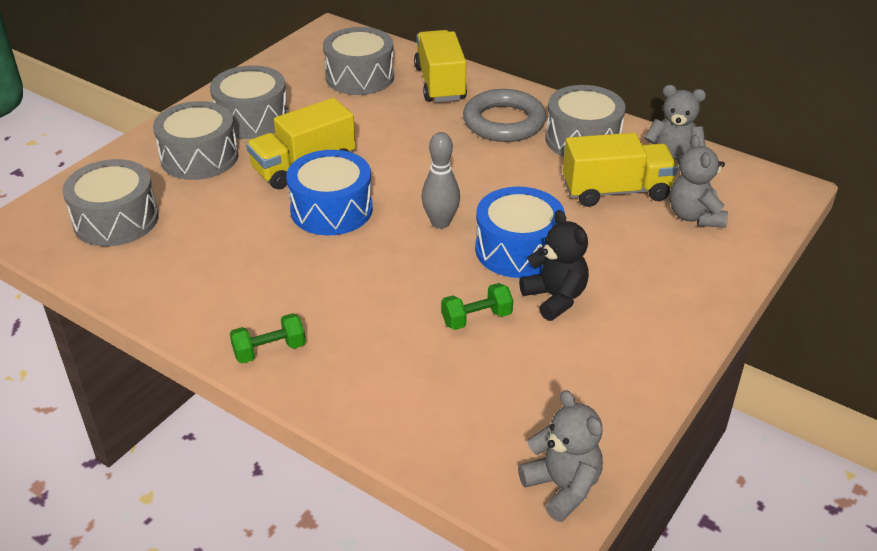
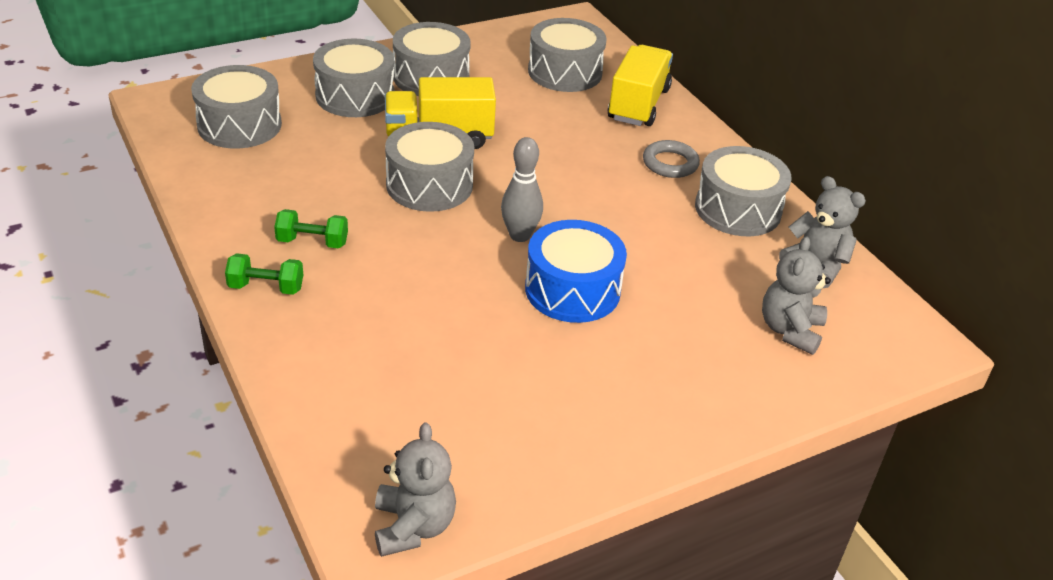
camera: 25 degrees right, 0 degrees up
blue drum [286,150,373,235] -> grey drum [385,122,474,212]
green dumbbell [441,283,513,330] -> green dumbbell moved to [274,209,348,249]
grey ring [463,89,546,142] -> grey ring [643,140,700,178], size x0.61
black teddy bear [519,210,589,321] -> none
yellow truck [563,133,678,207] -> none

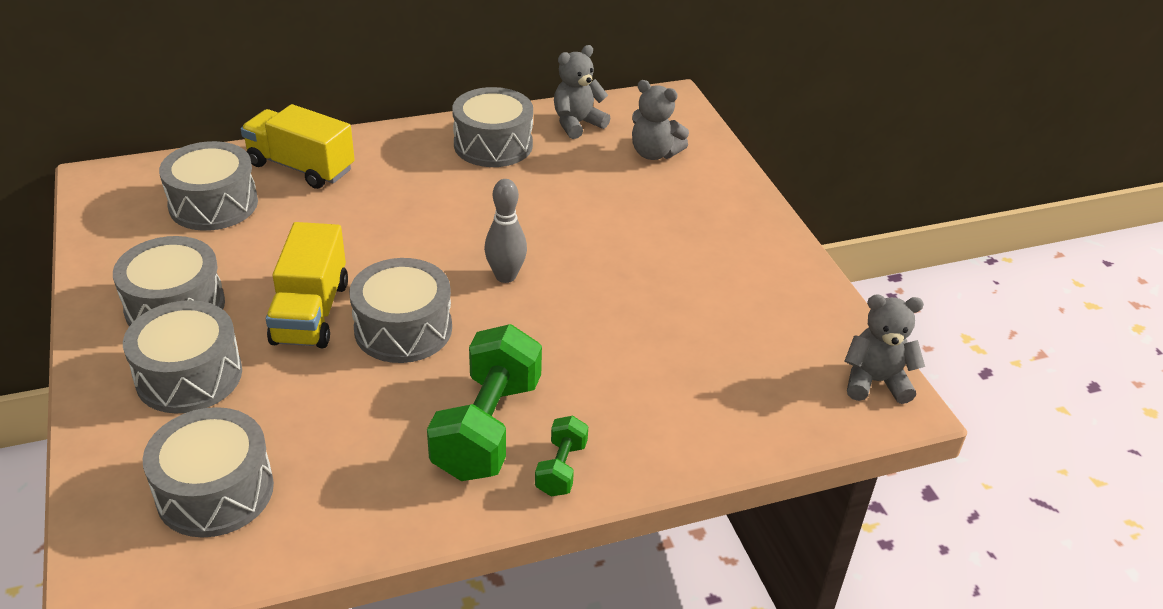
camera: 80 degrees left, 0 degrees up
green dumbbell [274,209,348,249] -> green dumbbell [427,324,542,481], size x2.03
blue drum [525,220,627,323] -> none
grey ring [643,140,700,178] -> none

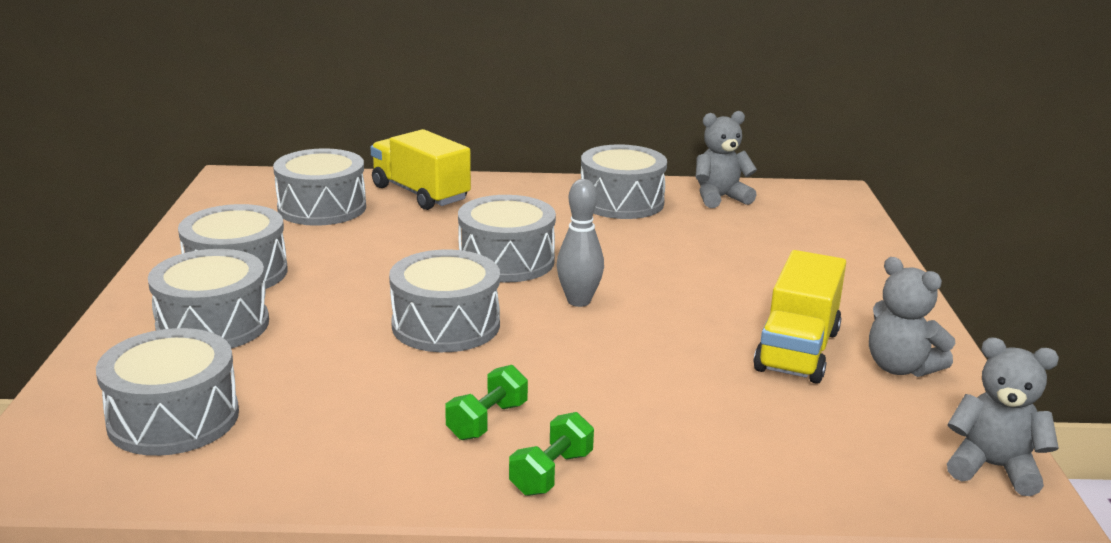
camera: 20 degrees right, 15 degrees down
yellow truck [266,222,348,348] -> yellow truck moved to [753,250,846,384]
green dumbbell [427,324,542,481] -> green dumbbell [445,365,528,440], size x0.49
grey teddy bear [632,80,689,160] -> grey teddy bear moved to [869,257,955,377]
none -> grey drum [458,195,556,282]

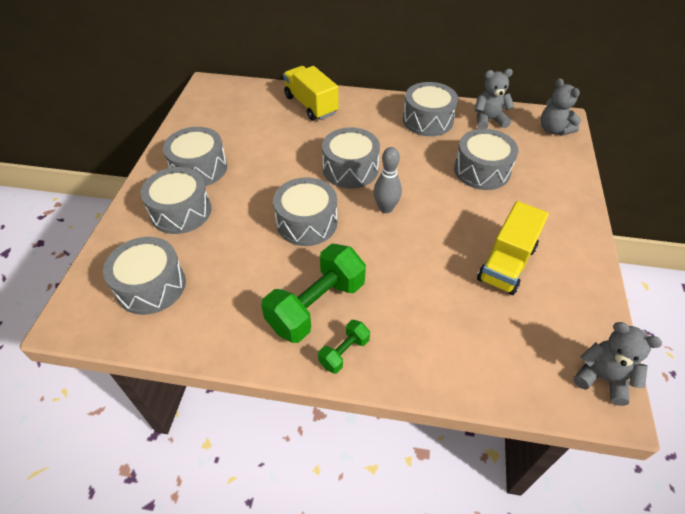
camera: 10 degrees right, 25 degrees up
grey drum [273,148,366,226] -> grey drum moved to [454,129,518,190]
green dumbbell [445,365,528,440] -> green dumbbell [261,244,366,343], size x2.03
grey teddy bear [869,257,955,377] -> grey teddy bear moved to [541,78,581,135]

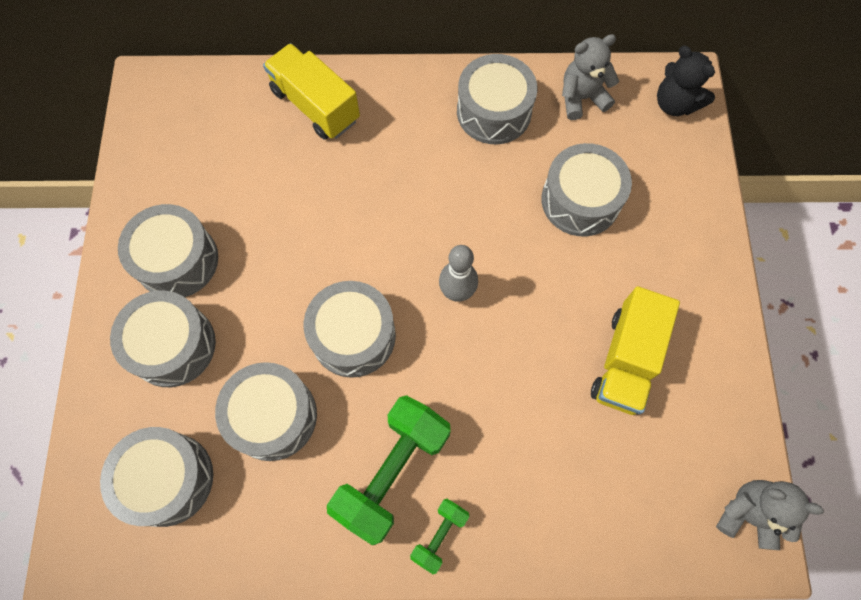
camera: 10 degrees left, 20 degrees up
grey drum [322,127,380,189] -> grey drum moved to [215,362,317,461]
grey teddy bear [541,78,581,135] -> black teddy bear [657,46,715,116]

